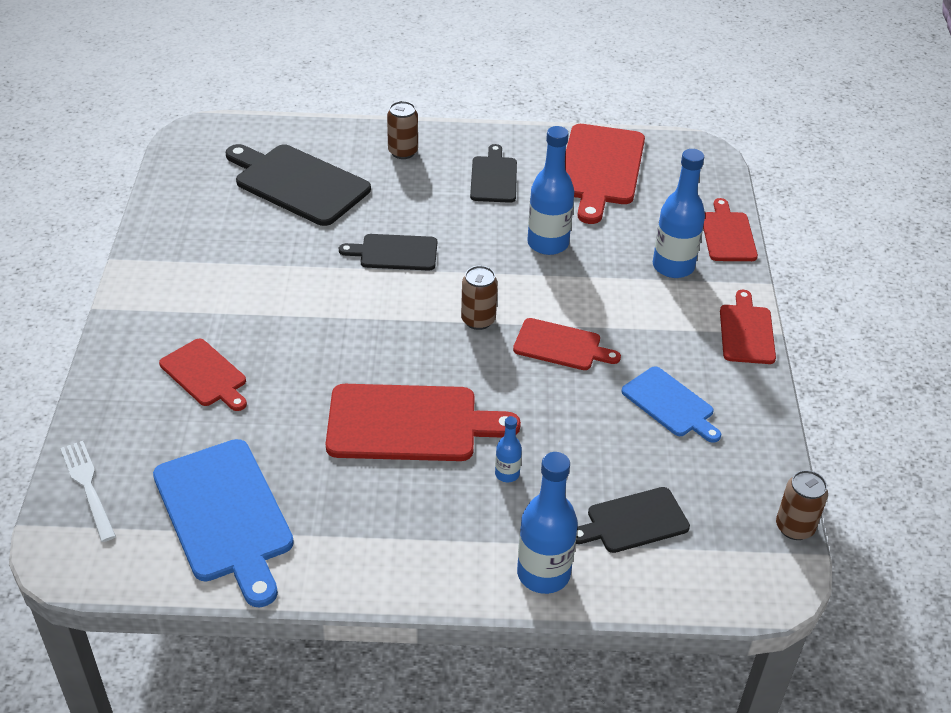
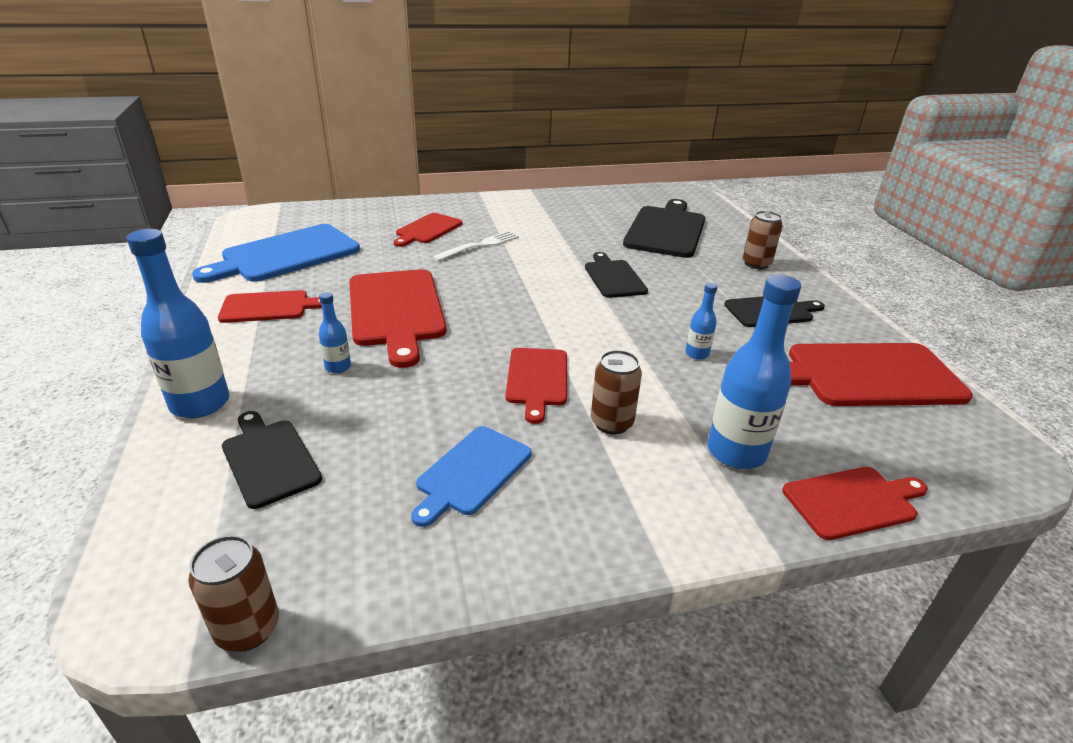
camera: 75 degrees right, 10 degrees down
white fork [61,441,116,542] -> white fork moved to [433,231,519,261]
brown can [461,266,498,330] -> brown can moved to [591,350,642,434]
blue bottle [527,126,574,255] -> blue bottle [685,283,718,360], size x0.50
red cutting board [720,290,776,364] -> red cutting board moved to [218,290,322,323]

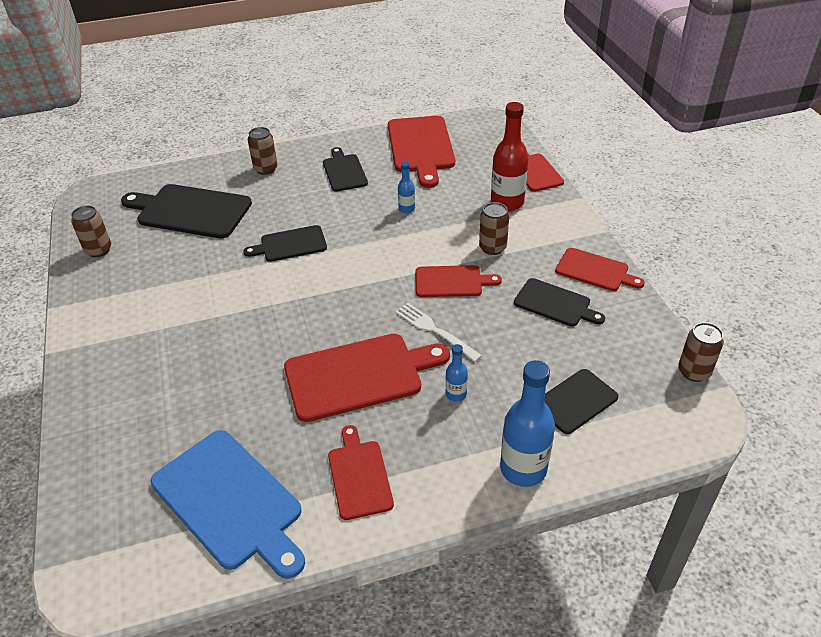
camera: 90 degrees left, 10 degrees up
red cutting board [394,213,463,247] -> red cutting board moved to [555,248,645,291]
blue cutting board [411,426,532,527] -> black cutting board [514,278,605,327]
white fork [433,231,519,261] -> white fork moved to [395,303,482,362]
blue bottle [707,275,801,469] -> red bottle [491,102,528,211]
none -> brown can [71,206,111,257]

